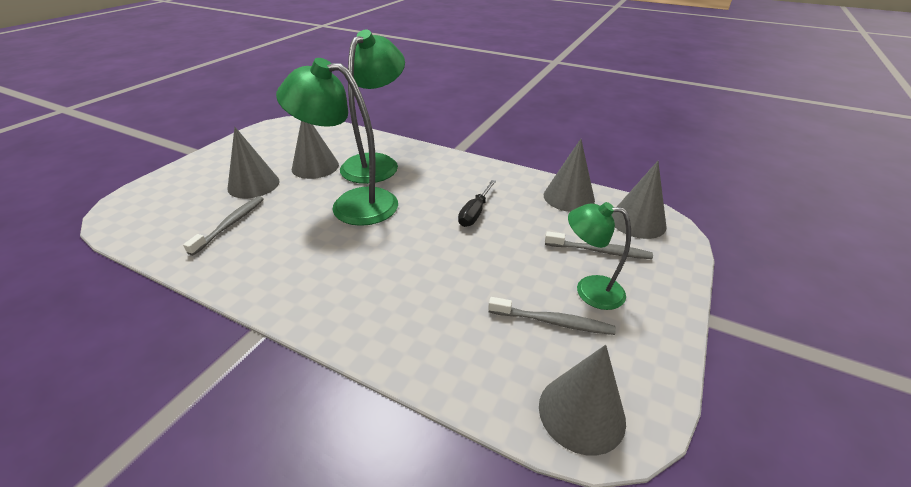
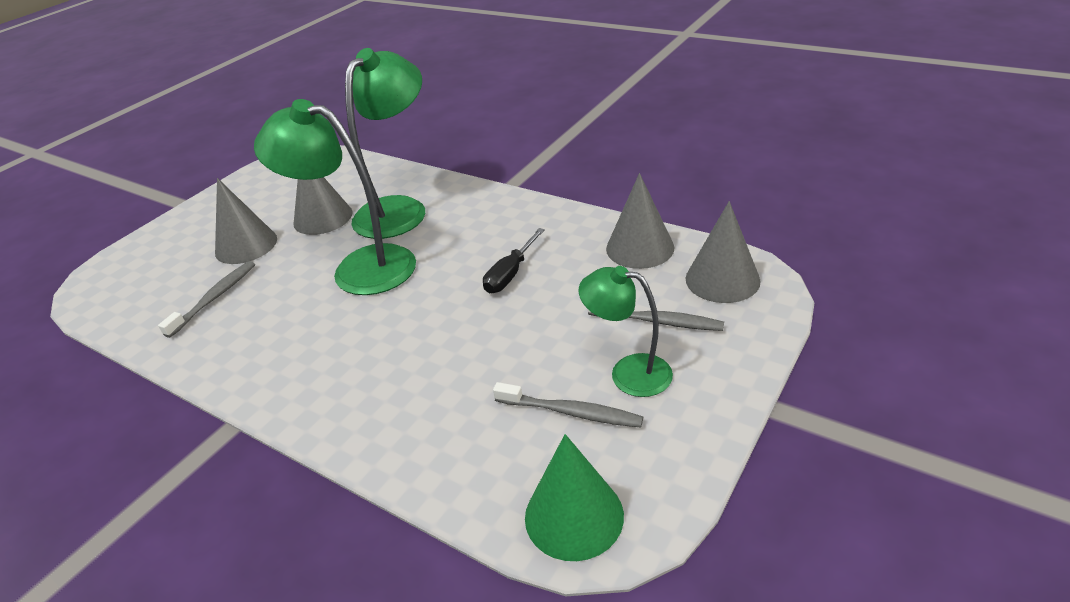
camera: 10 degrees right, 0 degrees up
grey cone [539,345,626,456] -> green cone [525,434,624,561]

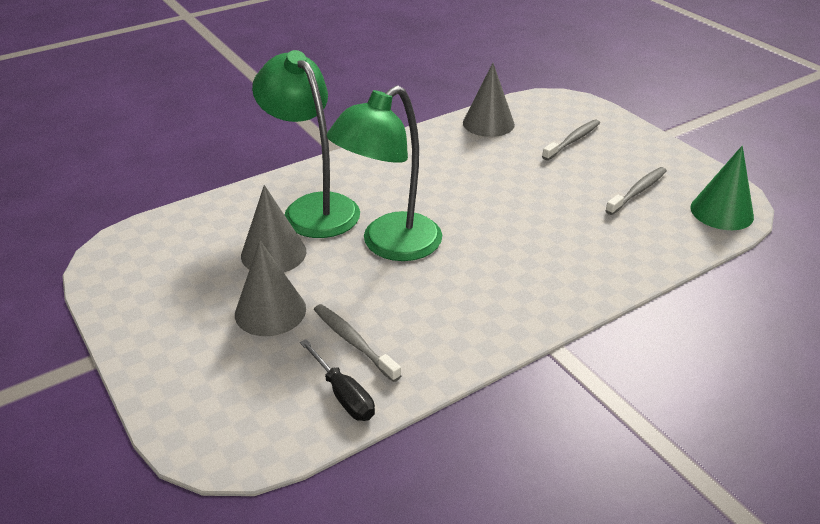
camera: 70 degrees left, 0 degrees up
black screwdriver [483,228,545,293] -> black screwdriver moved to [300,339,375,421]
green lamp [579,266,673,397] -> none
grey cone [686,201,761,303] -> none

